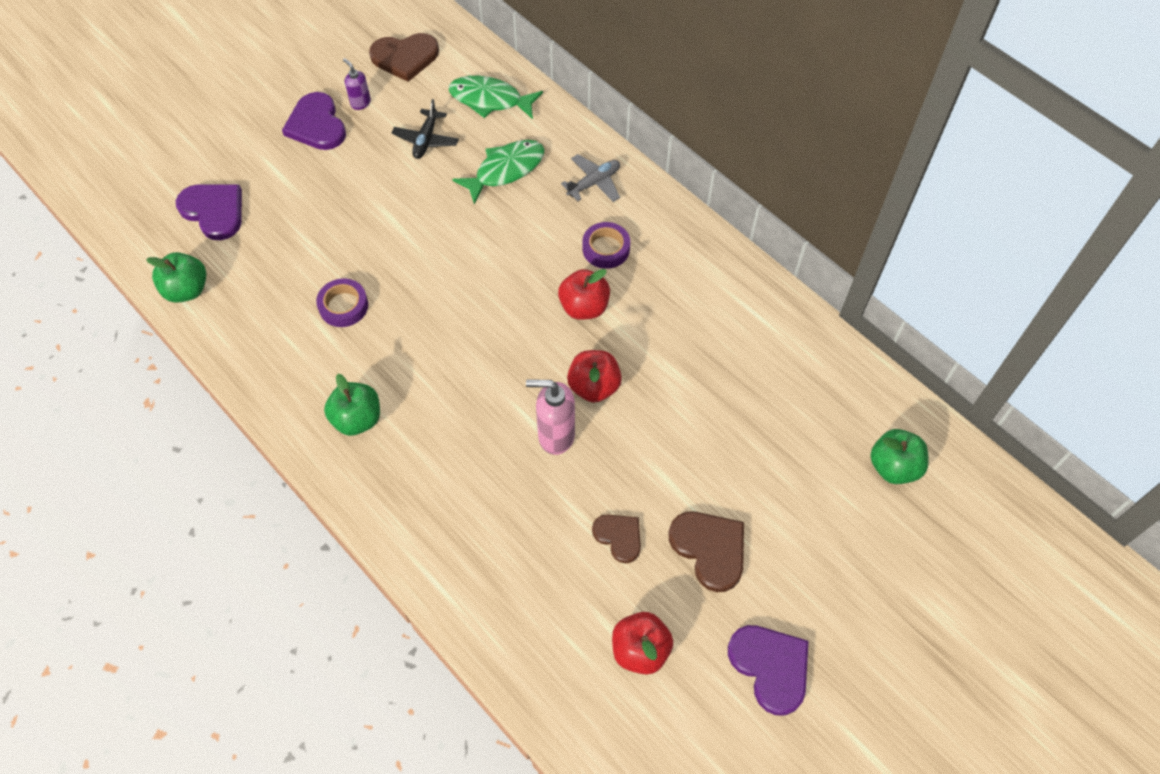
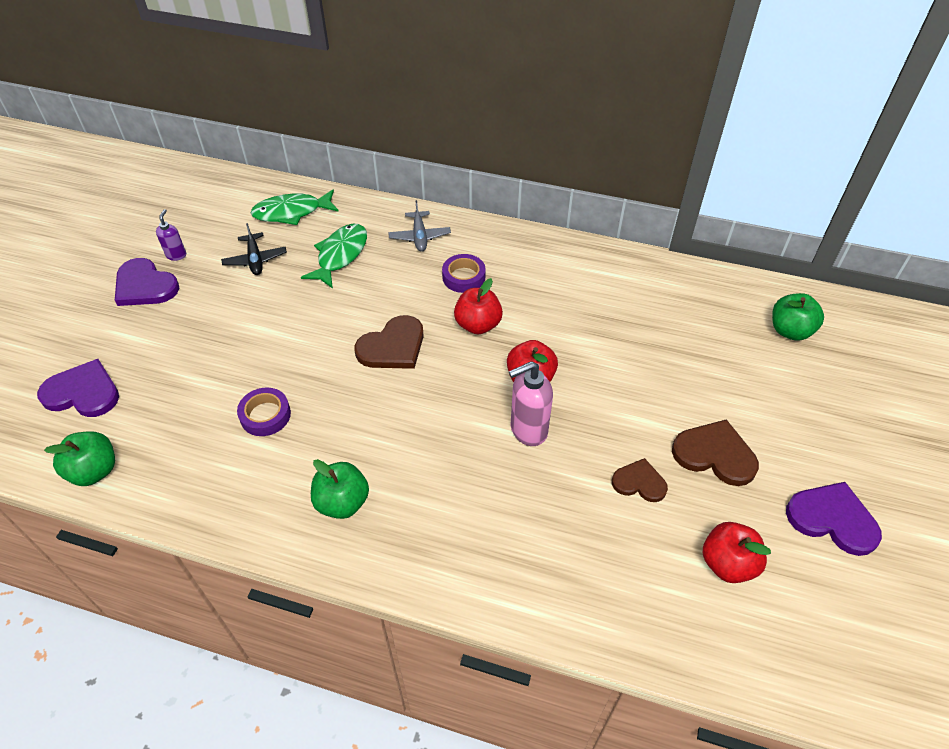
camera: 30 degrees left, 10 degrees down
purple soap dispenser [343,58,371,110] -> purple soap dispenser turned 75 degrees clockwise [156,209,186,261]
brown heart [369,33,439,82] -> brown heart moved to [354,315,424,369]
grey plane [561,154,620,202] -> grey plane turned 150 degrees clockwise [388,200,451,252]

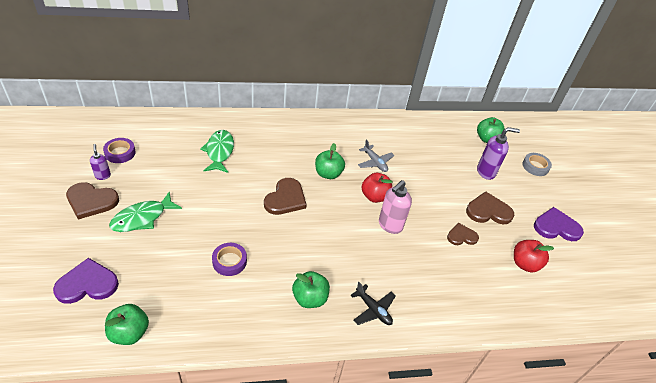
camera: 30 degrees left, 5 degrees down
purple heart [115,258,179,306] -> brown heart [66,182,119,220]
black plane [221,223,287,275] -> black plane moved to [351,282,396,325]
green fish [251,189,339,225] -> green fish moved to [109,192,182,232]
grey plane [388,200,451,252] -> grey plane moved to [358,139,394,172]
purple tape [442,254,486,293] -> purple tape moved to [103,138,136,163]
red apple [454,278,503,334] -> green apple [315,143,345,179]
none -> purple soap dispenser [477,127,520,180]
none -> grey tape [522,153,552,176]

